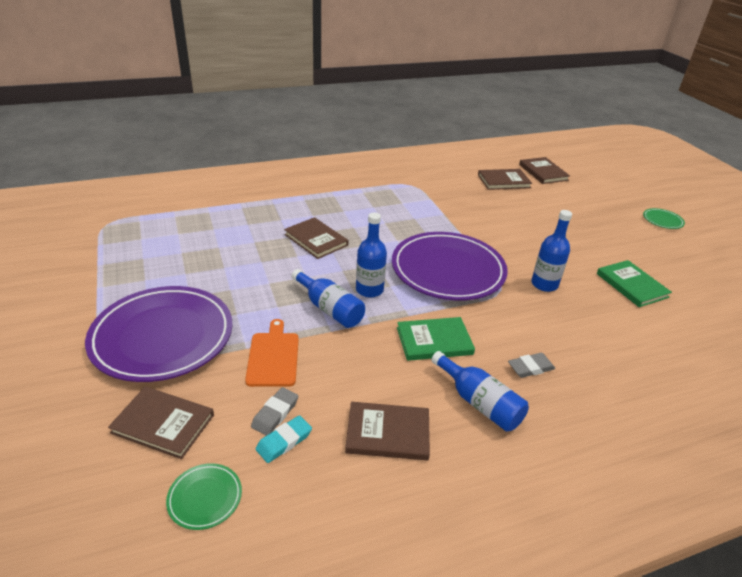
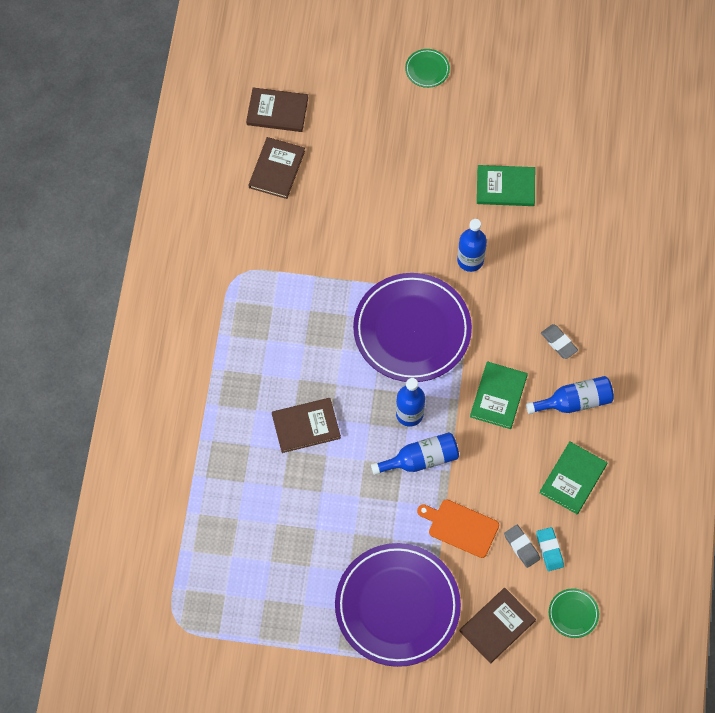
camera: 60 degrees left, 30 degrees up
brown book [345,402,430,460] -> green book [539,441,607,514]
grey eraser [508,353,556,378] -> grey eraser turned 45 degrees counterclockwise [541,324,578,359]

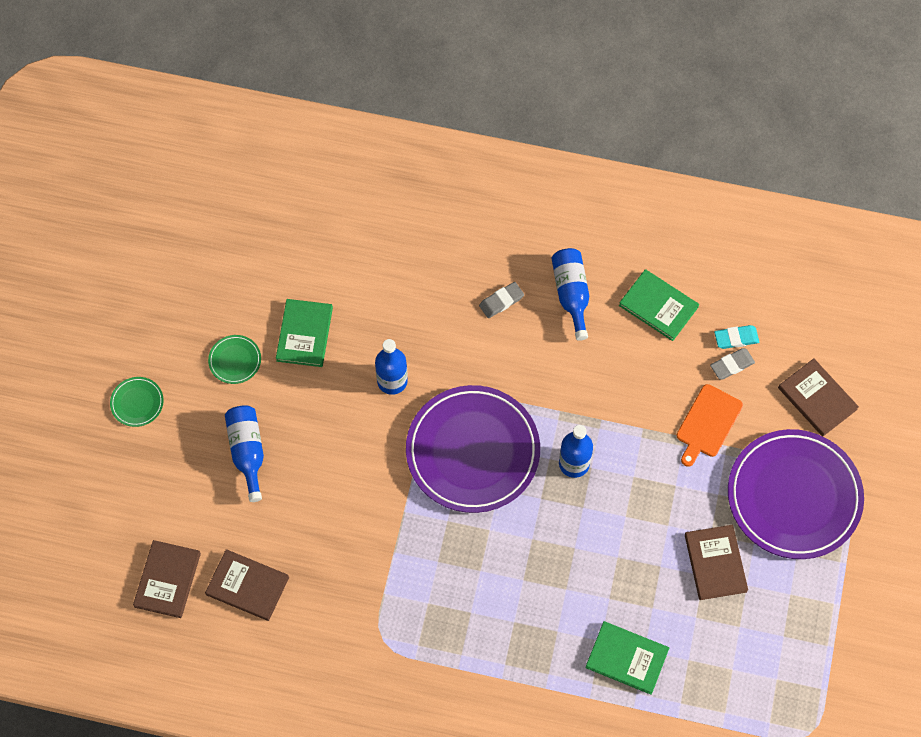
camera: 85 degrees left, 0 degrees up
brown book [272,398,341,453] -> brown book moved to [685,525,748,600]
blue bottle [371,432,459,475] -> blue bottle moved to [225,406,264,502]
green book [470,361,528,429] -> green book moved to [585,621,669,695]
green plate [549,588,599,638] -> green plate moved to [208,335,261,384]

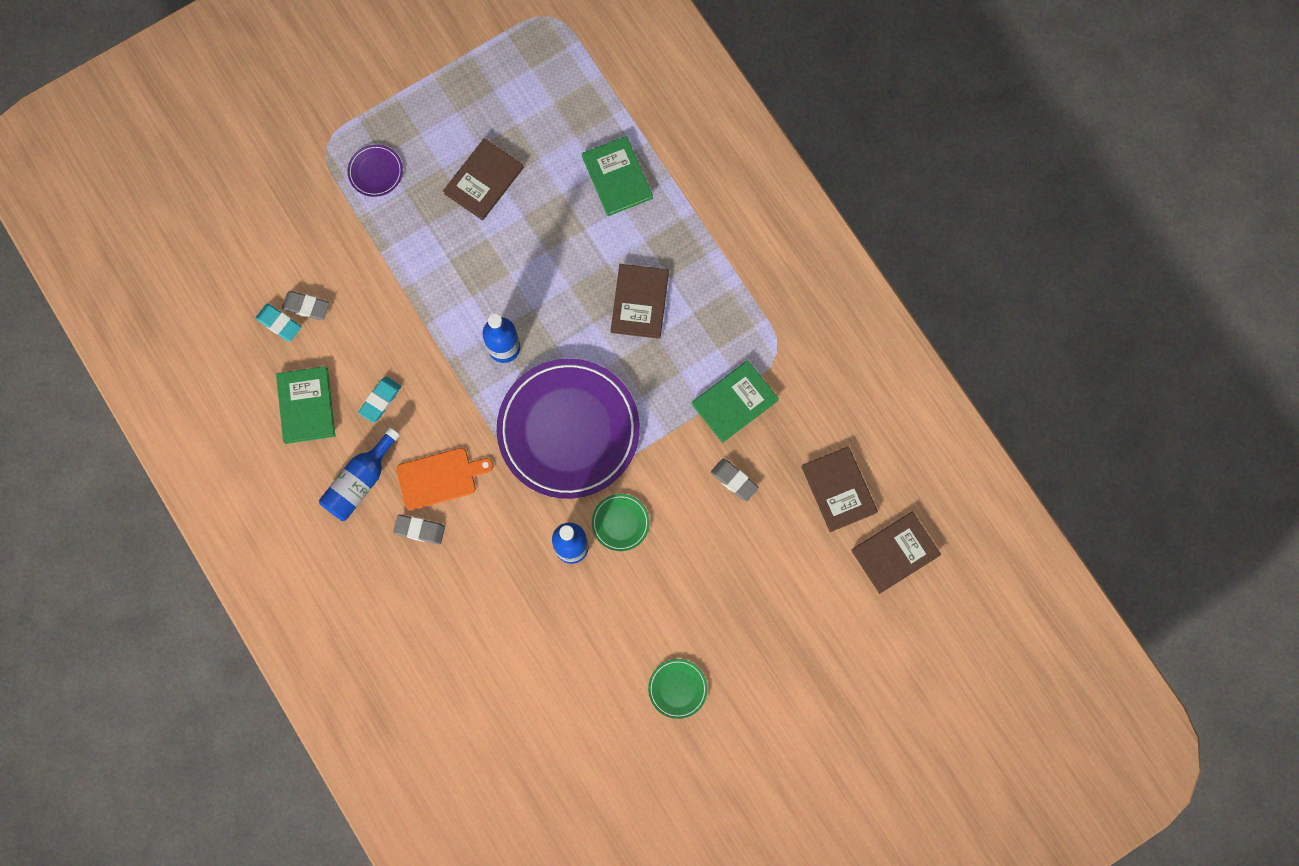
camera: 135 degrees left, 10 degrees up
green plate [110,377,164,427] -> green plate moved to [592,494,650,551]
blue bottle [225,406,264,502] -> none
green book [276,299,333,367] -> green book moved to [692,360,779,443]
orange cutting board [677,384,743,467] -> orange cutting board moved to [396,448,493,510]
purple plate [728,429,864,559] -> purple plate [347,144,403,197], size x0.40
brown book [778,358,859,436] -> brown book moved to [611,264,669,339]
none -> turquoise eraser [358,377,401,423]
none -> grey eraser [711,459,759,502]

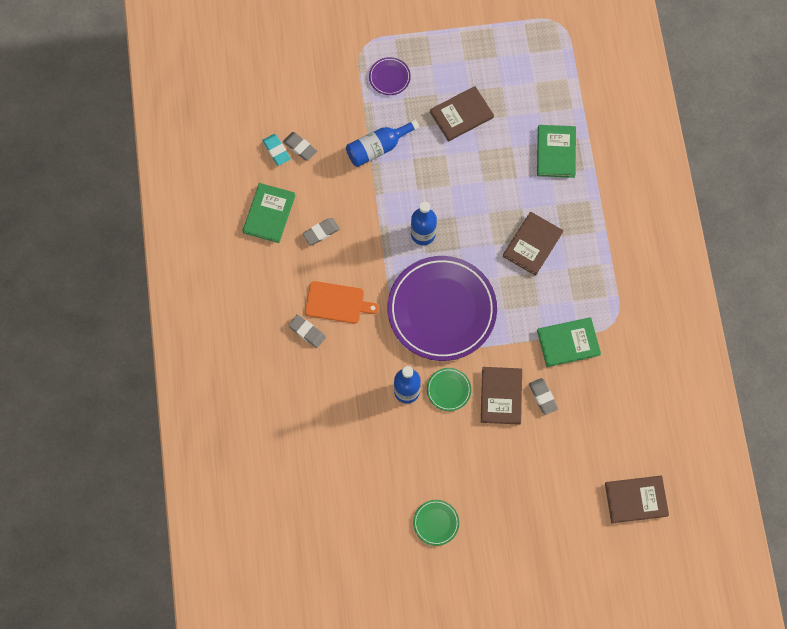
camera: 25 degrees right, 5 degrees down
blue bottle [319,427,400,521] -> blue bottle moved to [346,119,419,167]
turquoise eraser [358,377,401,423] -> grey eraser [302,218,340,245]
brown book [801,446,878,532] -> brown book moved to [481,367,522,425]

